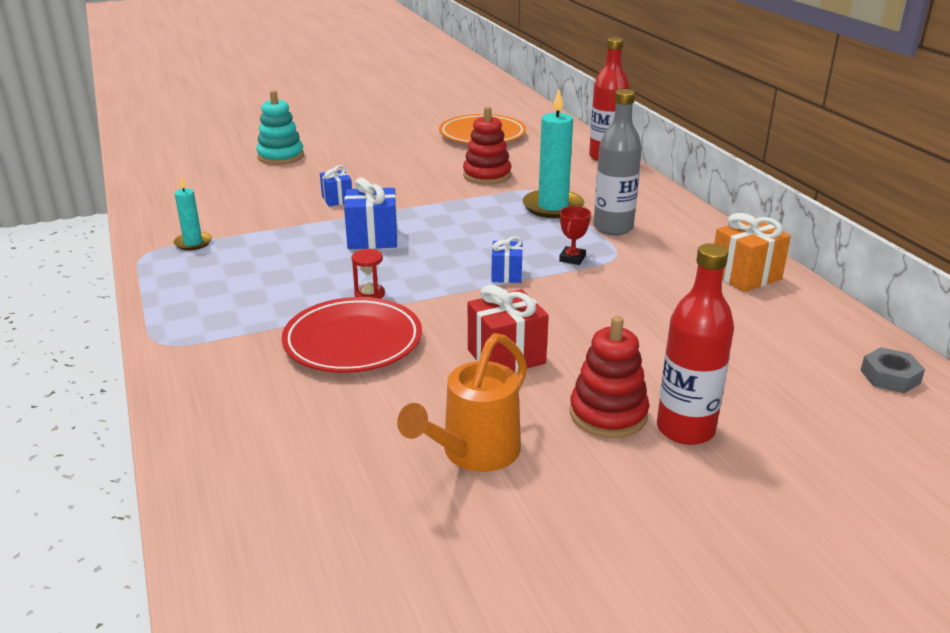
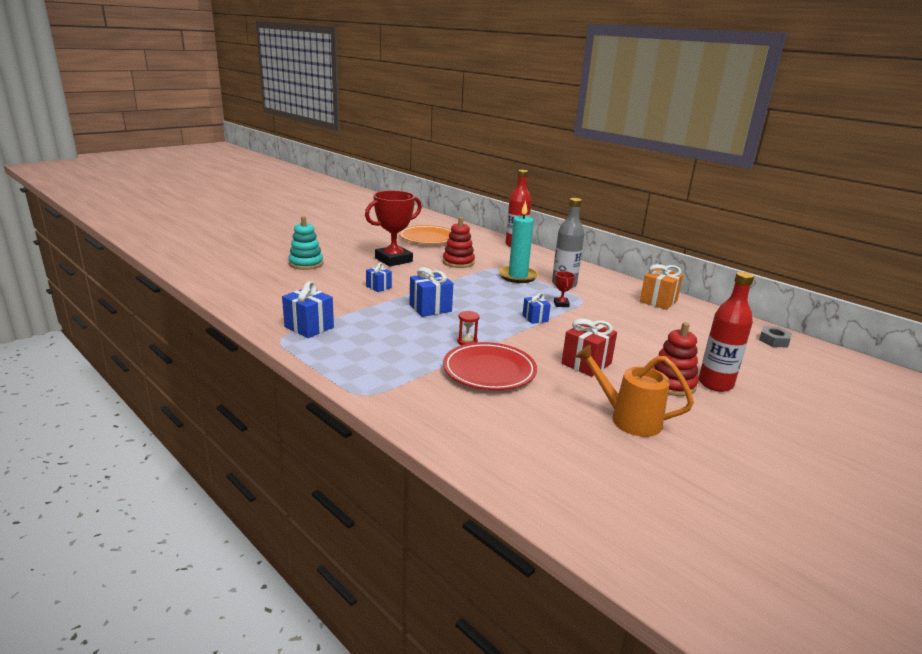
camera: 25 degrees left, 5 degrees down
turquoise candle [173,176,212,251] -> blue gift [282,281,334,338]
orange watering can [397,333,527,472] -> orange watering can turned 105 degrees clockwise [575,344,694,437]
none -> red trophy [365,190,422,266]

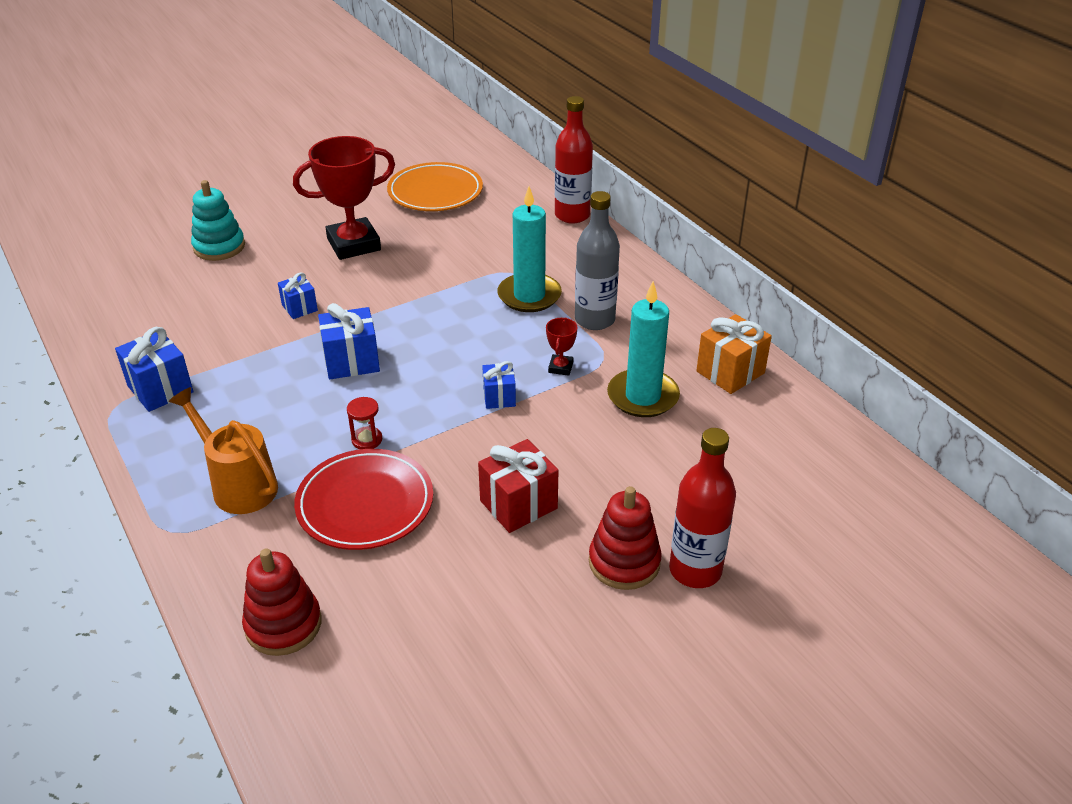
camera: 15 degrees right, 15 degrees up
red stacking toy [443,217,475,268] -> red stacking toy moved to [242,549,322,656]
orange watering can [575,344,694,437] -> orange watering can moved to [169,387,278,514]
grey nut [759,326,792,348] -> none
none -> turquoise candle [607,281,680,417]

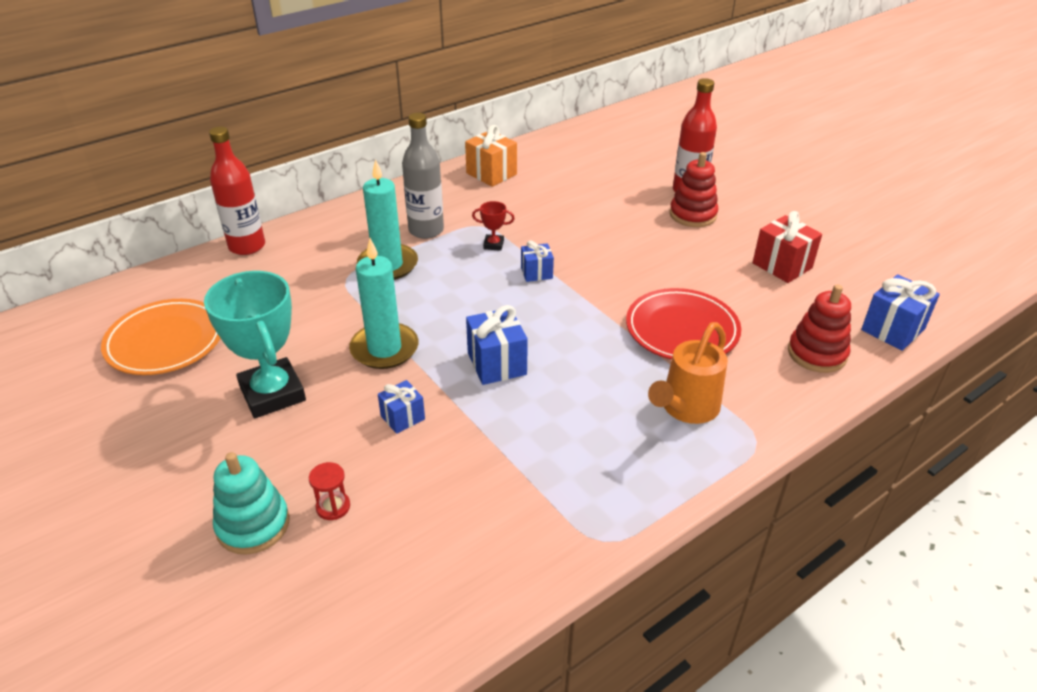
camera: 95 degrees left, 0 degrees up
blue gift [115,327,194,412] -> blue gift moved to [861,274,940,351]
red trophy [293,136,395,260] -> turquoise trophy [204,271,306,418]
red hourglass [347,397,382,449] -> red hourglass moved to [309,462,350,520]
red gift [478,439,558,533] -> red gift moved to [753,211,822,283]
turquoise candle [607,281,680,417] -> turquoise candle moved to [349,238,419,369]

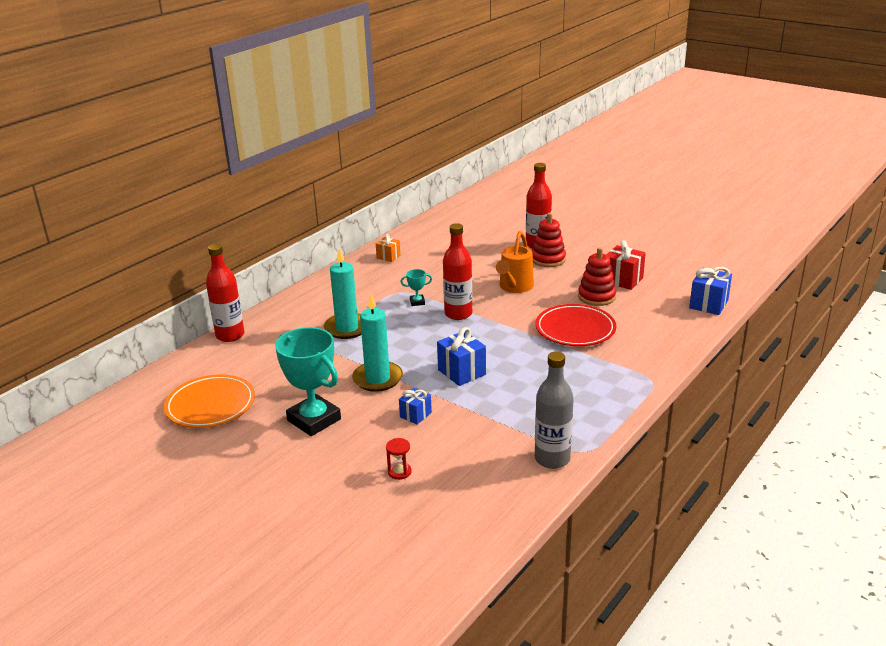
camera: 15 degrees left, 10 degrees down
turquoise stacking toy [213,452,290,555] -> none
grey bottle [402,113,444,239] -> grey bottle moved to [535,352,574,469]
orange gift [465,125,517,187] -> orange gift [376,234,400,262], size x0.62
red trophy [472,201,515,251] -> turquoise trophy [401,269,432,306]
blue gift [521,240,554,282] -> red bottle [443,223,472,320]
orange watering can [648,322,728,424] -> orange watering can moved to [496,231,534,293]
red stacking toy [788,284,851,373] -> red stacking toy moved to [578,247,616,306]

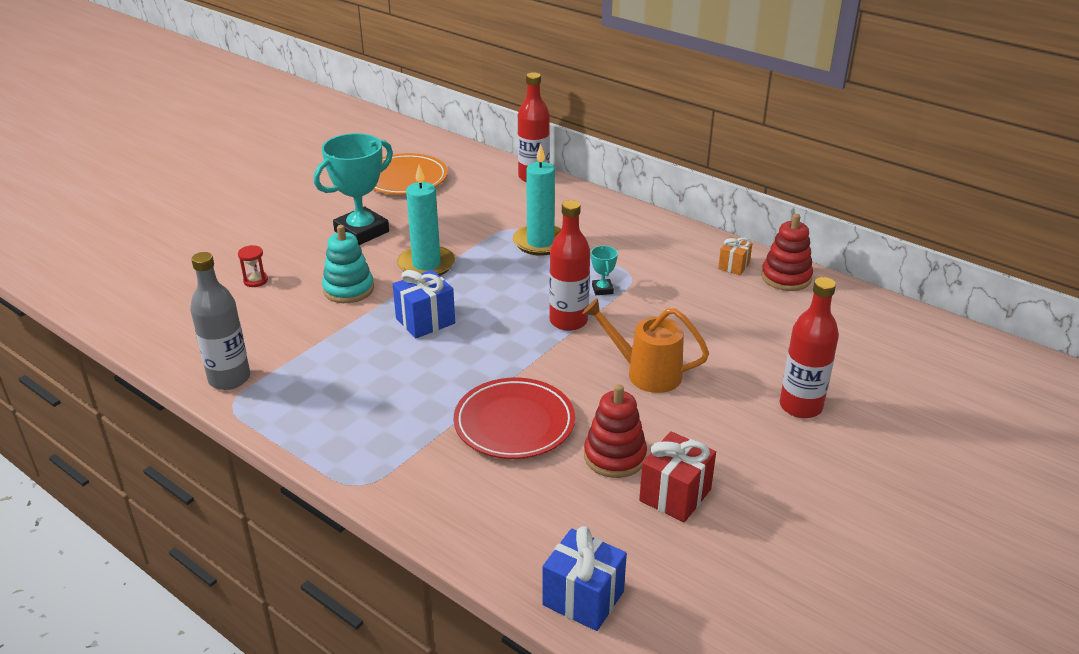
camera: 90 degrees right, 5 degrees up
blue gift [399,388,432,424] -> turquoise stacking toy [322,225,374,303]
red stacking toy [532,213,566,267] -> red stacking toy moved to [761,214,813,291]

